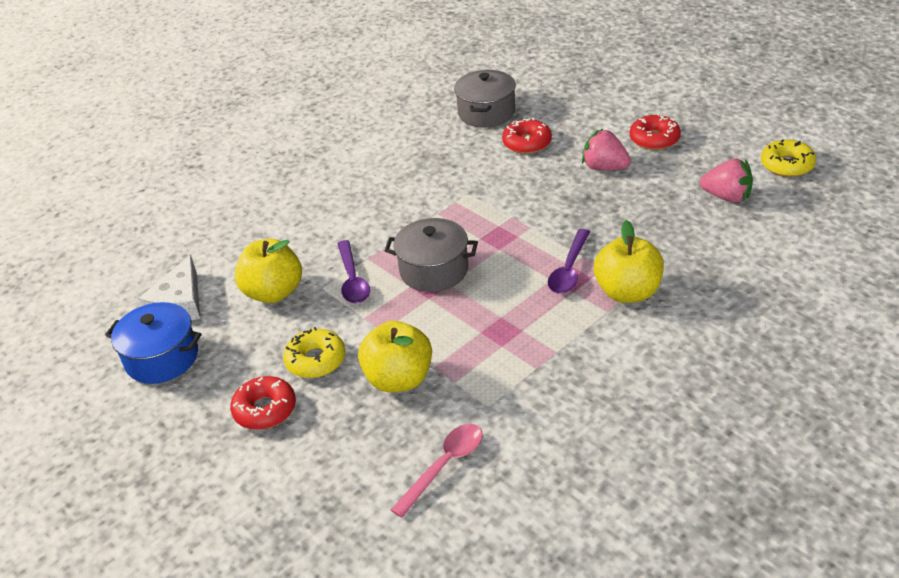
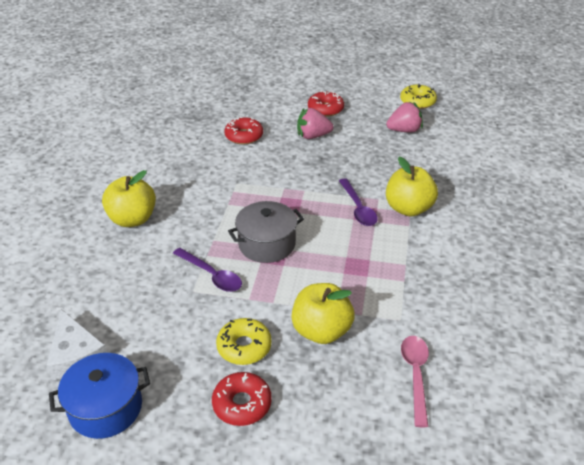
camera: 40 degrees left, 0 degrees up
yellow apple [235,239,302,303] -> yellow apple moved to [102,170,156,227]
grey pot [454,70,516,128] -> none

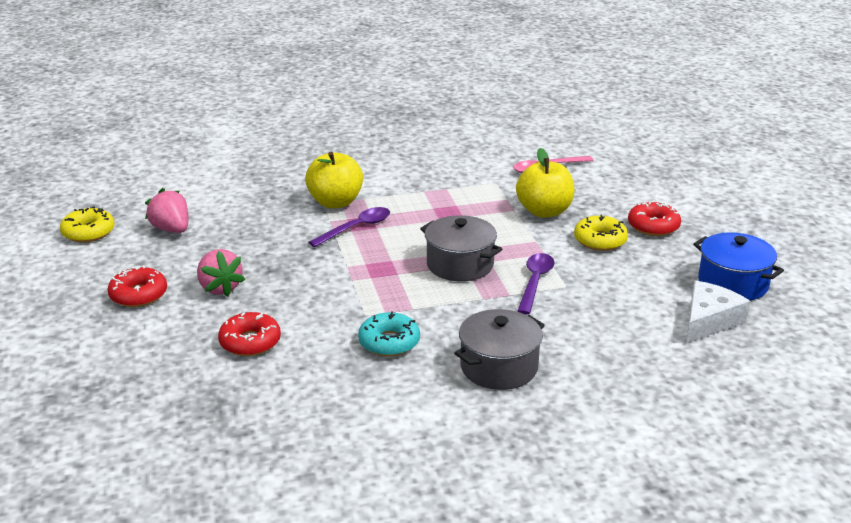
camera: 115 degrees left, 10 degrees down
yellow apple [102,170,156,227] -> grey pot [455,309,545,390]
none -> turquoise donut [358,311,420,357]

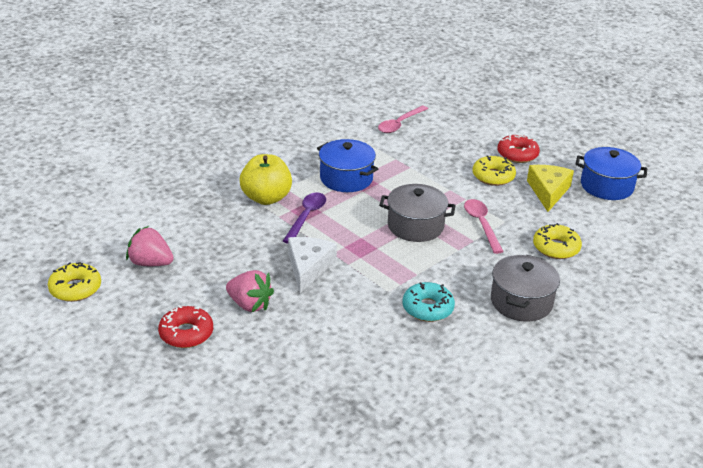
camera: 30 degrees left, 5 degrees up
red donut [218,312,281,356] -> none
yellow apple [516,148,574,218] -> none
purple spoon [517,253,555,314] -> pink spoon [464,199,504,254]
white cheese [686,281,750,344] -> white cheese moved to [288,237,337,293]
none -> blue pot [317,139,378,192]
none -> yellow cheese [527,165,574,212]
none -> yellow donut [533,223,582,259]

